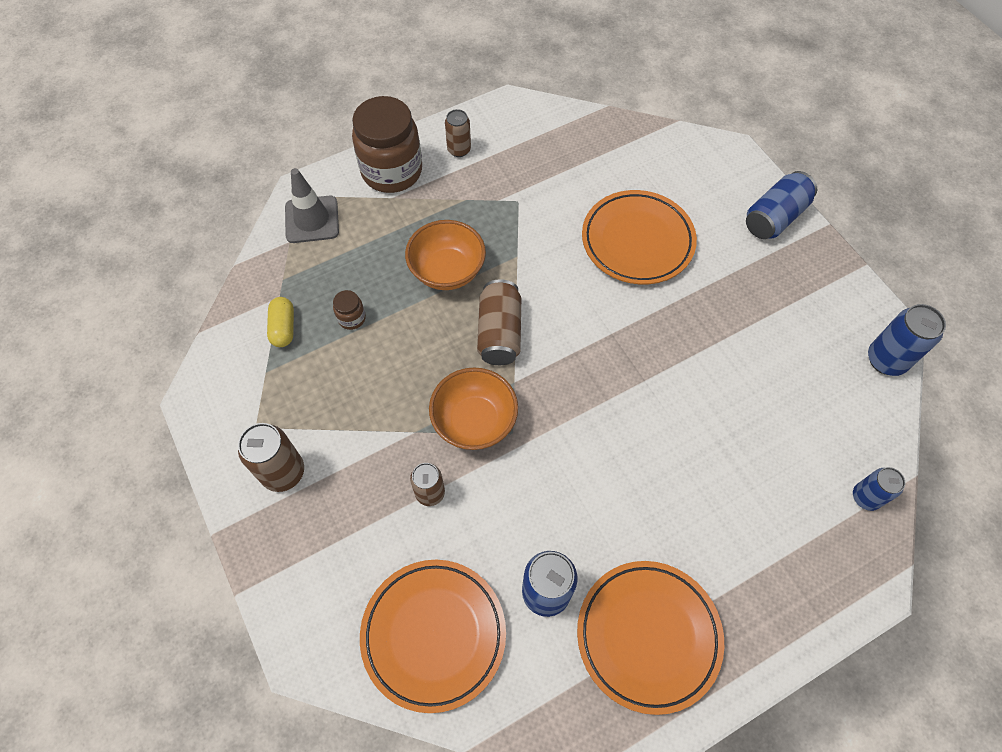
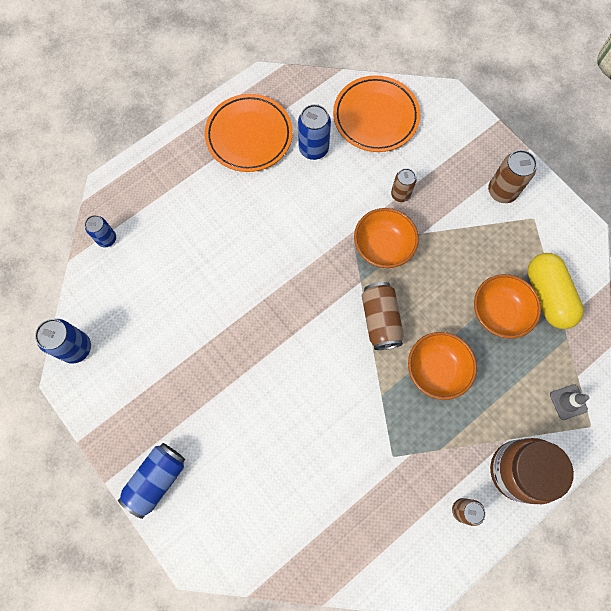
camera: 170 degrees right, 10 degrees up
yellow capsule [267,297,294,347] -> yellow capsule [528,253,584,329], size x1.83
grey traffic cone [285,168,339,243] -> grey traffic cone [550,384,590,420], size x0.65
brown jar [333,290,366,330] -> orange bowl [474,274,541,339]
orange plate [582,190,697,285] -> none

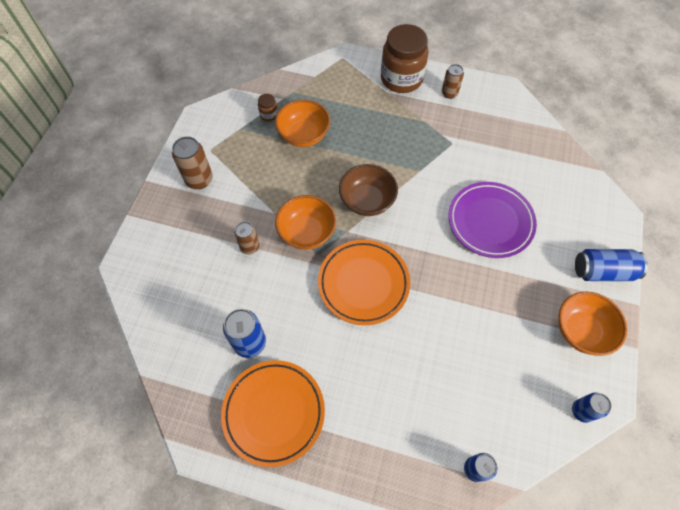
camera: 125 degrees left, 10 degrees down
blue can [35,319,91,364] -> blue can [572,392,612,423], size x0.65
orange plate [333,75,420,152] -> orange plate moved to [318,240,410,325]
brown can [362,282,404,350] -> brown bowl [339,164,398,216]
orange bowl [408,332,477,400] -> orange bowl moved to [558,292,627,356]
yellow capsule [528,253,584,329] -> brown jar [258,94,278,121]
grey traffic cone [550,384,590,420] -> none
none -> purple plate [448,182,537,258]

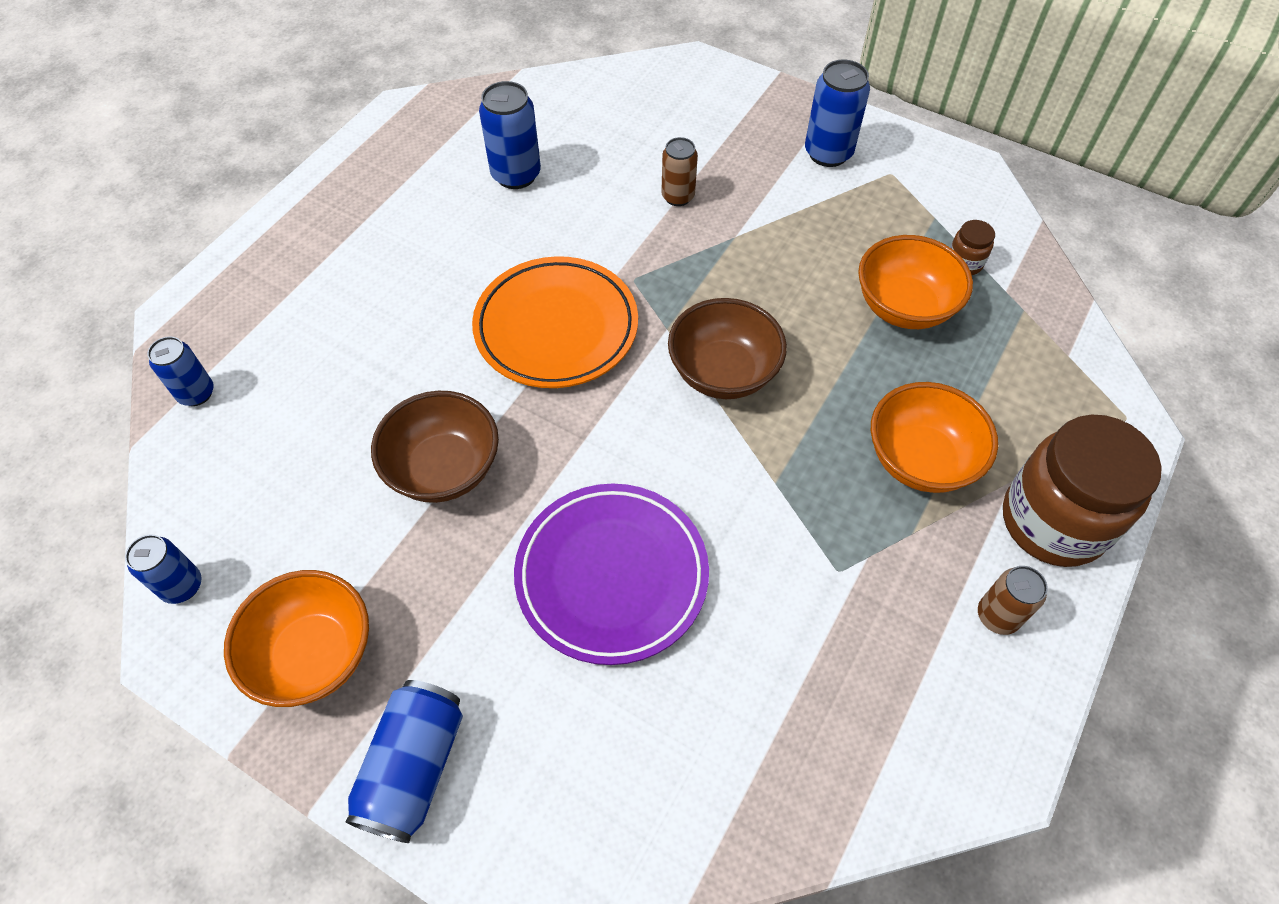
camera: 105 degrees right, 5 degrees down
brown can [172,136,213,189] -> blue can [805,59,870,167]
orange plate [221,360,325,467] -> none
orange bowl [275,195,336,250] -> orange bowl moved to [871,382,998,493]
none -> brown bowl [371,391,499,503]

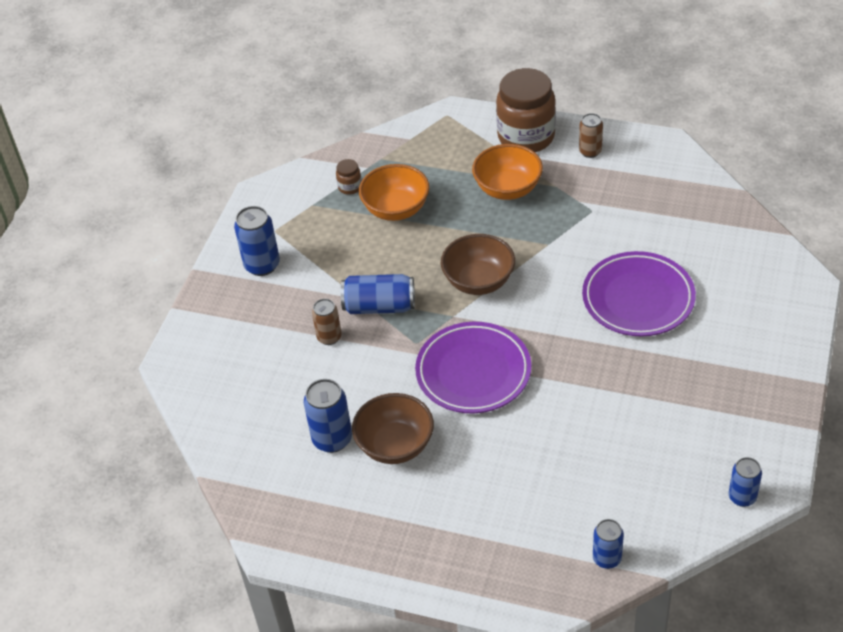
camera: 100 degrees left, 10 degrees down
orange bowl [224,570,369,707] -> none
blue can [345,680,463,843] -> blue can moved to [341,274,415,314]
brown bowl [371,391,499,503] -> brown bowl moved to [352,393,434,464]
orange plate [472,256,638,388] -> purple plate [415,322,531,414]

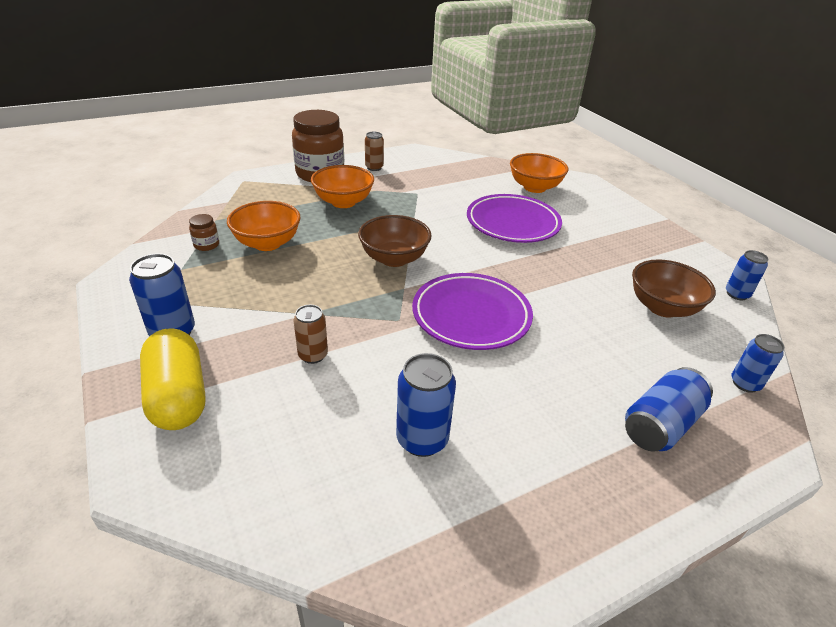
camera: 50 degrees left, 10 degrees down
blue can [341,274,415,314] -> blue can moved to [625,367,713,452]
brown bowl [352,393,434,464] -> brown bowl moved to [632,259,716,318]
none -> yellow capsule [140,328,206,430]
none -> orange bowl [510,153,568,193]

